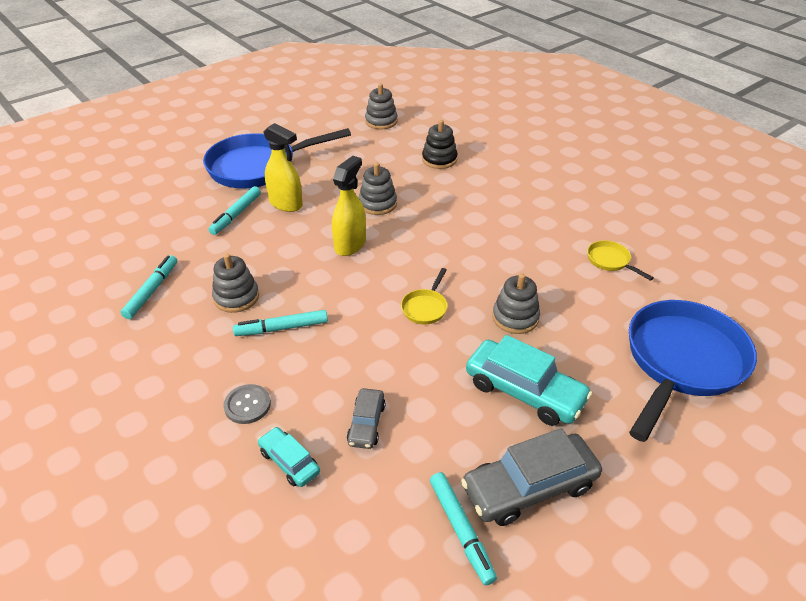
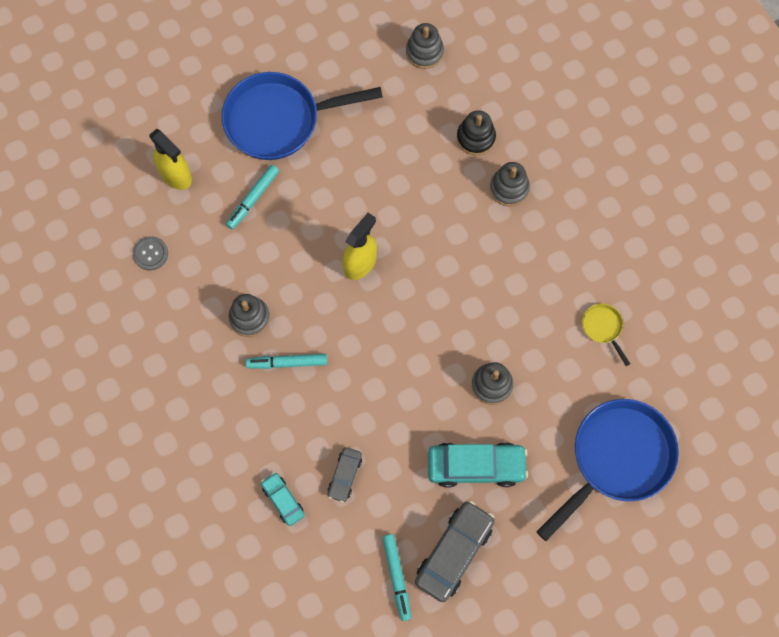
camera: 10 degrees right, 30 degrees up
turquoise marker [121,255,177,319] -> none
grey button [224,384,271,424] -> grey button moved to [133,236,168,270]
yellow spray bottle [264,123,303,212] -> yellow spray bottle moved to [149,129,192,190]
grey stacking toy [359,163,397,215] -> grey stacking toy moved to [490,162,530,206]
yellow pan [401,268,448,324] -> none
grey car [461,428,602,526] -> grey car turned 135 degrees clockwise [415,500,495,602]
turquoise car [466,335,592,426] -> turquoise car turned 45 degrees counterclockwise [428,442,528,488]

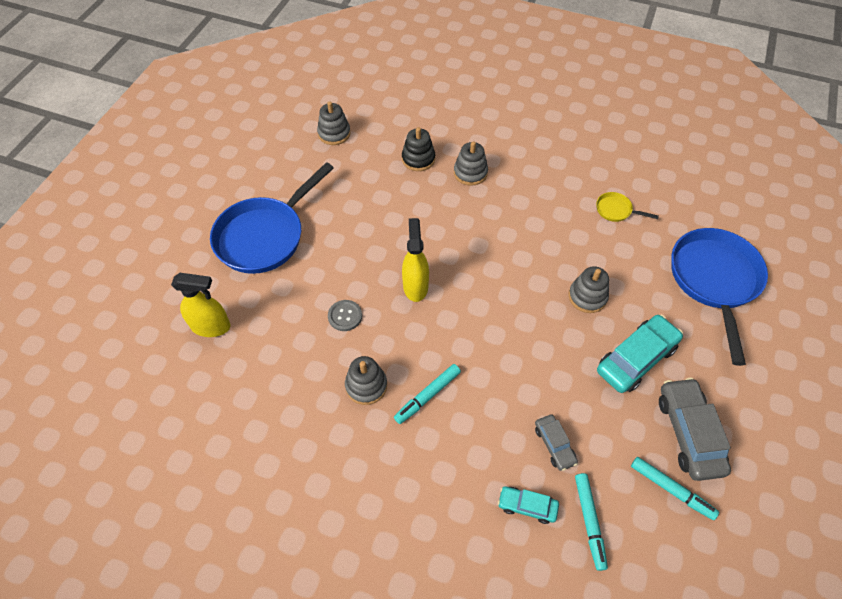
camera: 40 degrees left, 15 degrees down
grey button [133,236,168,270] -> grey button moved to [328,300,362,331]
turquoise marker [226,165,279,229] -> turquoise marker moved to [575,473,608,571]

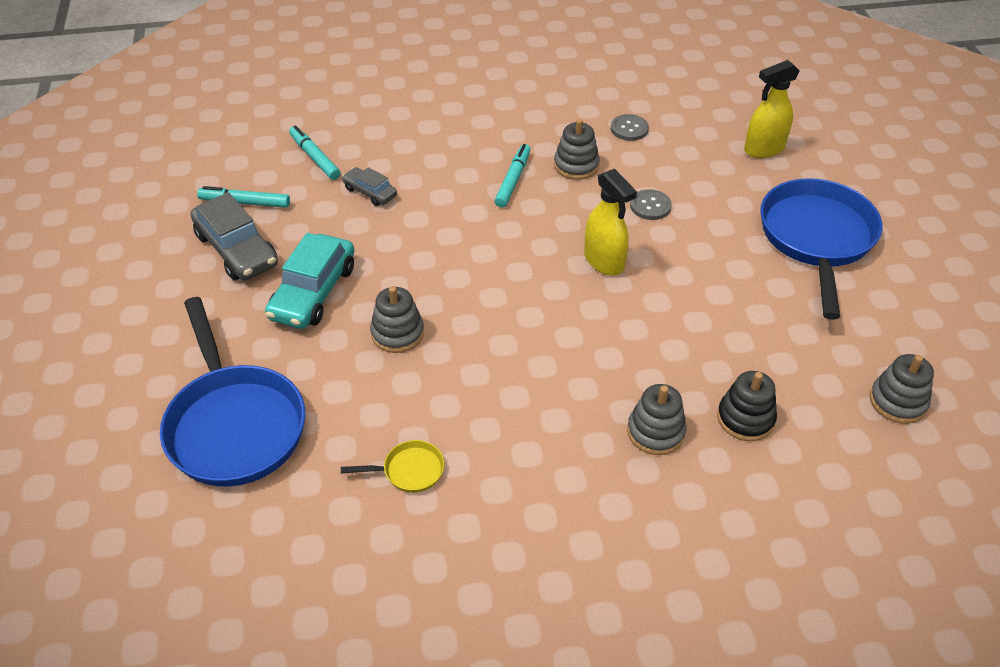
camera: 150 degrees right, 10 degrees down
turquoise car [498,486,559,524] -> none
none -> grey button [611,114,649,141]

